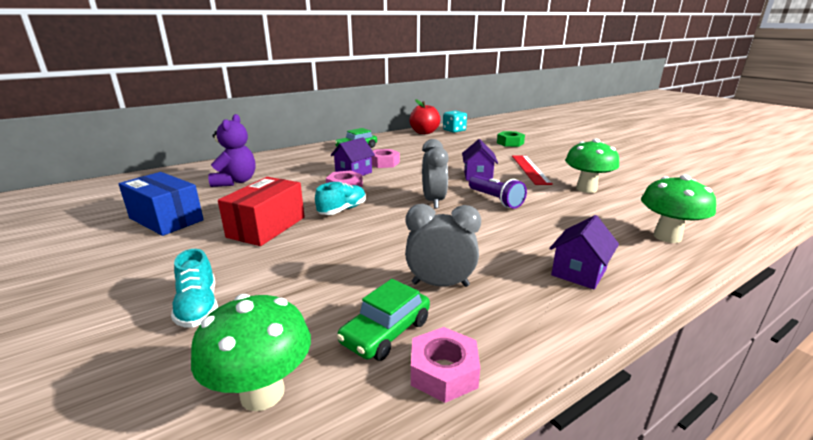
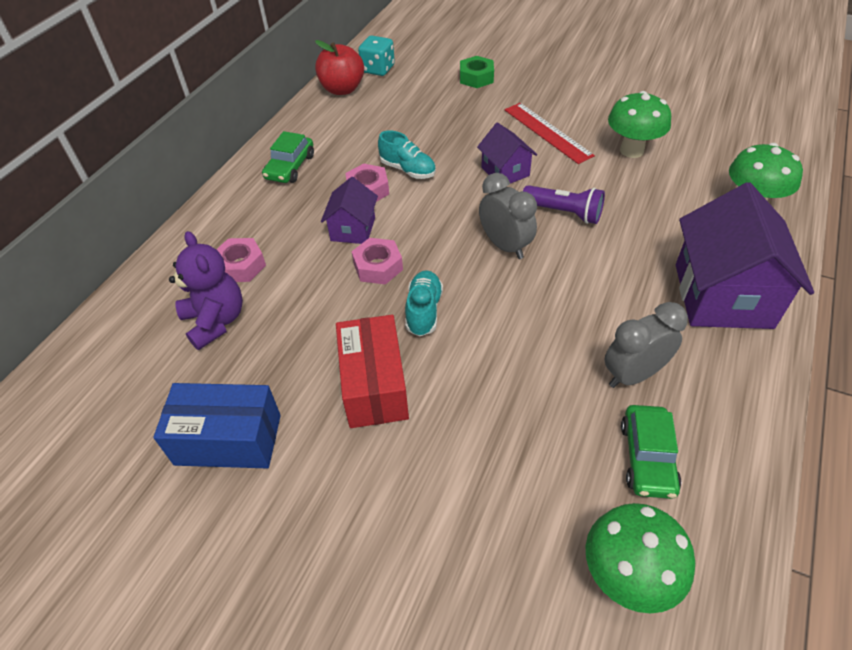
camera: 30 degrees left, 25 degrees up
turquoise shoe [171,249,218,328] -> turquoise shoe moved to [378,130,436,179]
pink nut [411,327,480,403] -> pink nut moved to [216,238,266,282]
purple house [549,215,619,290] -> purple house [676,182,814,329], size x1.91

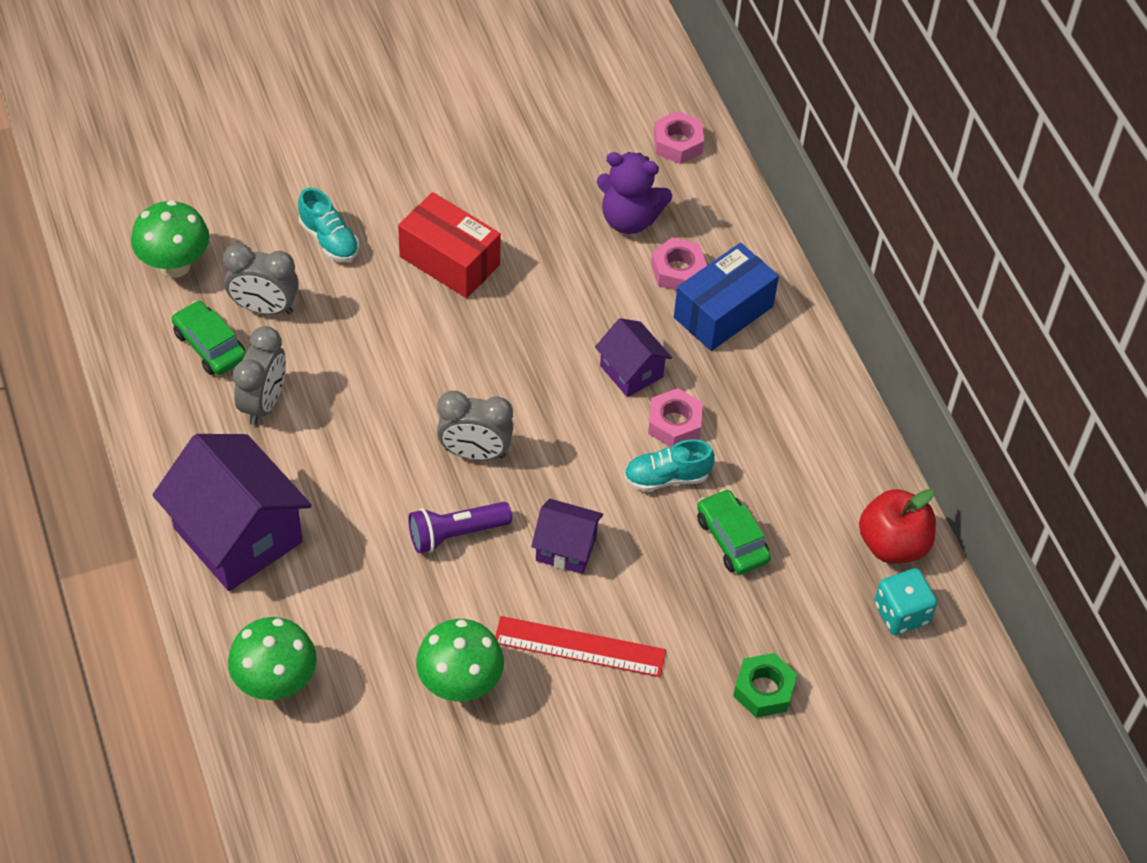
camera: 130 degrees right, 5 degrees up
blue box [153,383,281,468] -> blue box moved to [674,243,779,351]
green car [262,131,314,183] -> green car moved to [697,489,771,575]
pink nut [352,238,403,285] -> pink nut moved to [654,111,704,164]
turquoise shoe [405,270,443,336] -> turquoise shoe moved to [298,188,359,262]
none -> grey clock [223,243,299,315]

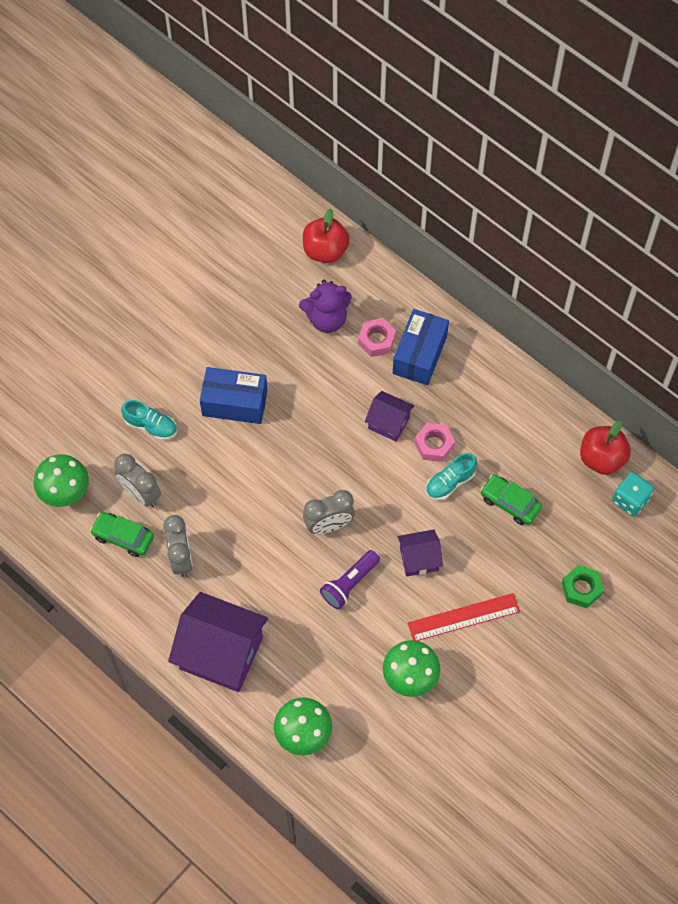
camera: 25 degrees left, 10 degrees up
grey clock [223,243,299,315] -> grey clock turned 60 degrees clockwise [114,453,161,507]
red box [398,192,501,298] -> blue box [200,367,268,424]
pink nut [654,111,704,164] -> red apple [303,208,350,263]

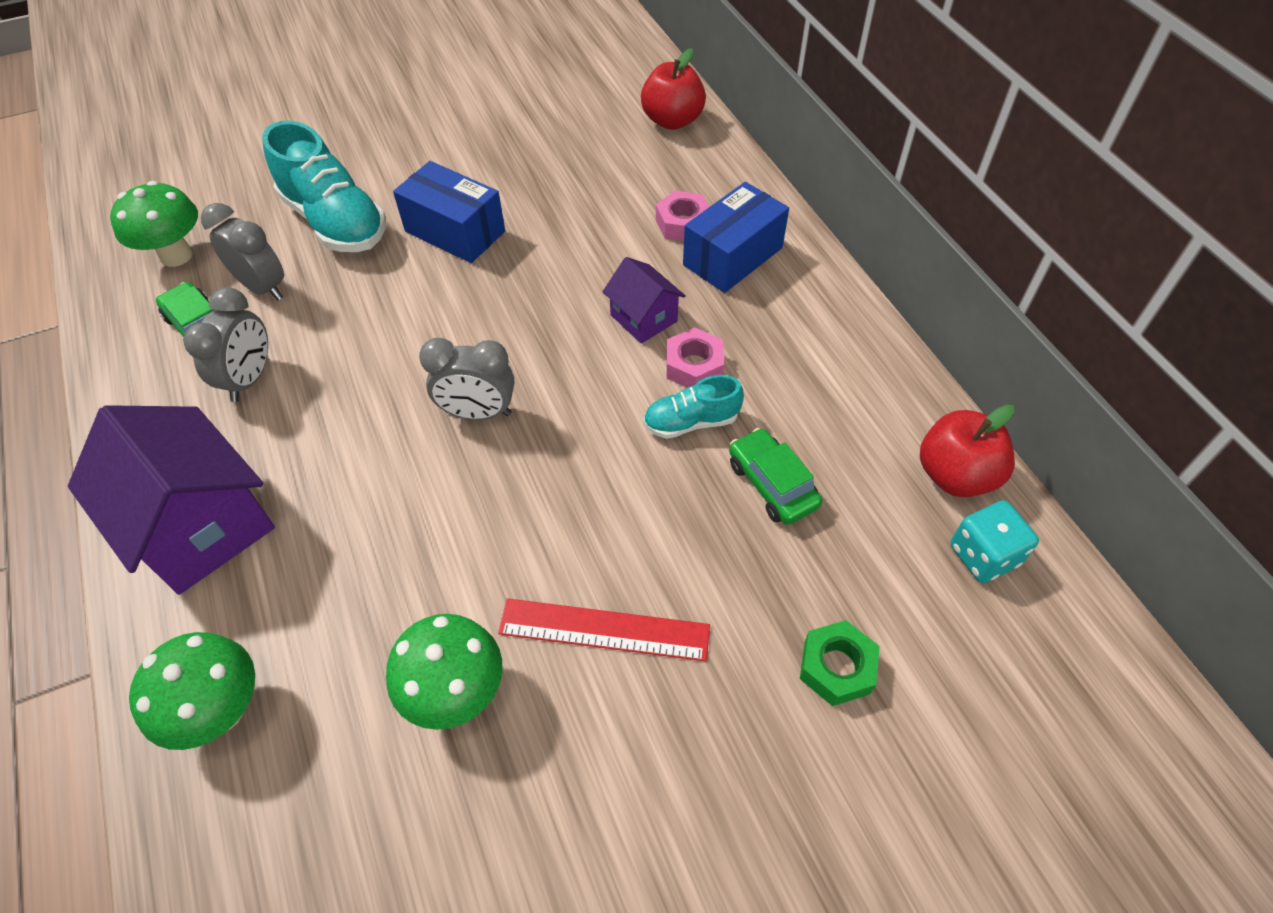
camera: 25 degrees right, 10 degrees down
grey clock [114,453,161,507] -> grey clock turned 150 degrees clockwise [201,203,284,300]
turquoise shoe [121,400,177,440] -> turquoise shoe [262,121,386,252], size x1.86
purple teddy bear [299,280,352,333] -> none
purple flashlight [320,550,380,609] -> none
purple house [398,529,443,577] -> none

